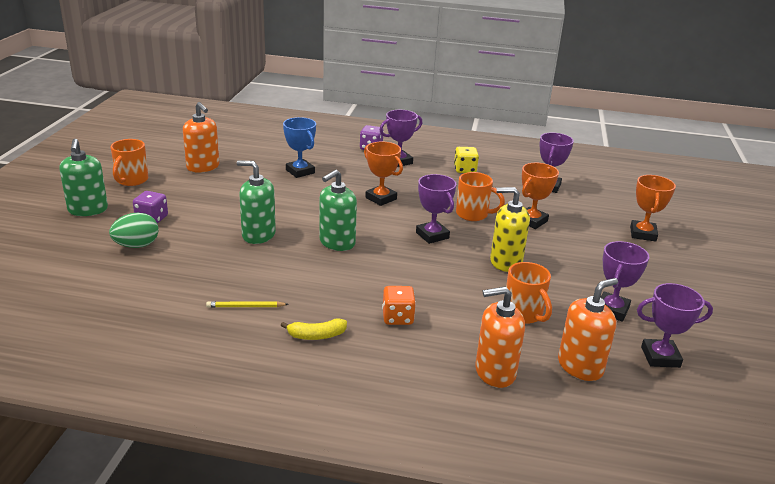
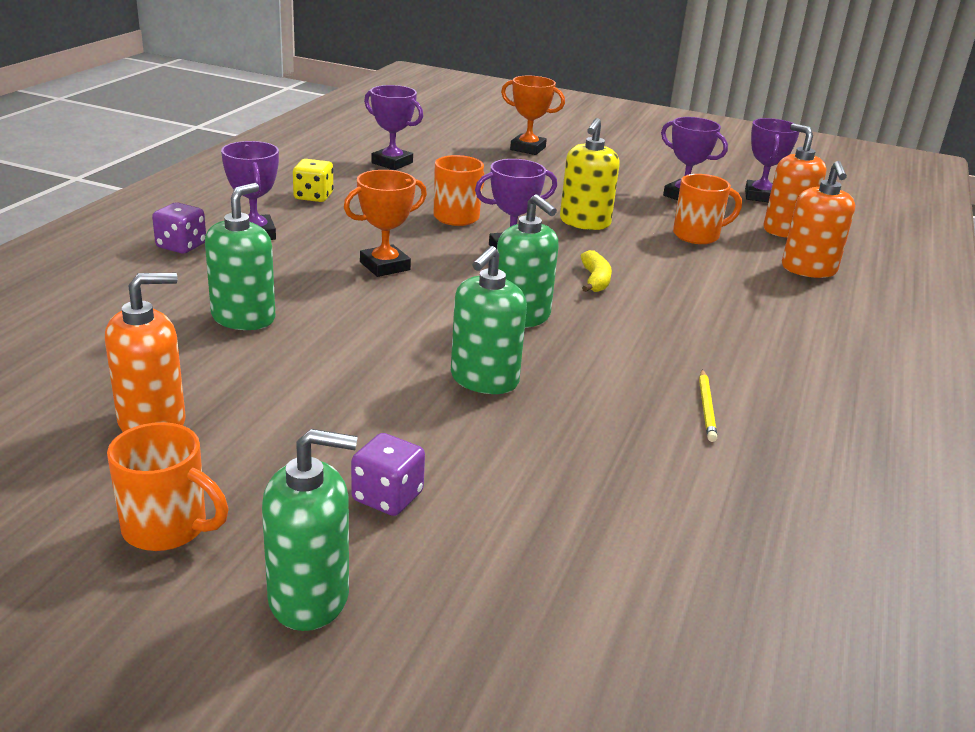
camera: 80 degrees left, 0 degrees up
green egg [109,213,159,248] -> none
yellow banana [280,318,347,340] -> yellow banana moved to [581,250,612,292]
blue trophy [283,117,316,178] -> green soap dispenser [205,183,276,330]
orange dice [382,286,416,325] -> none
orange trophy [522,163,559,229] -> none

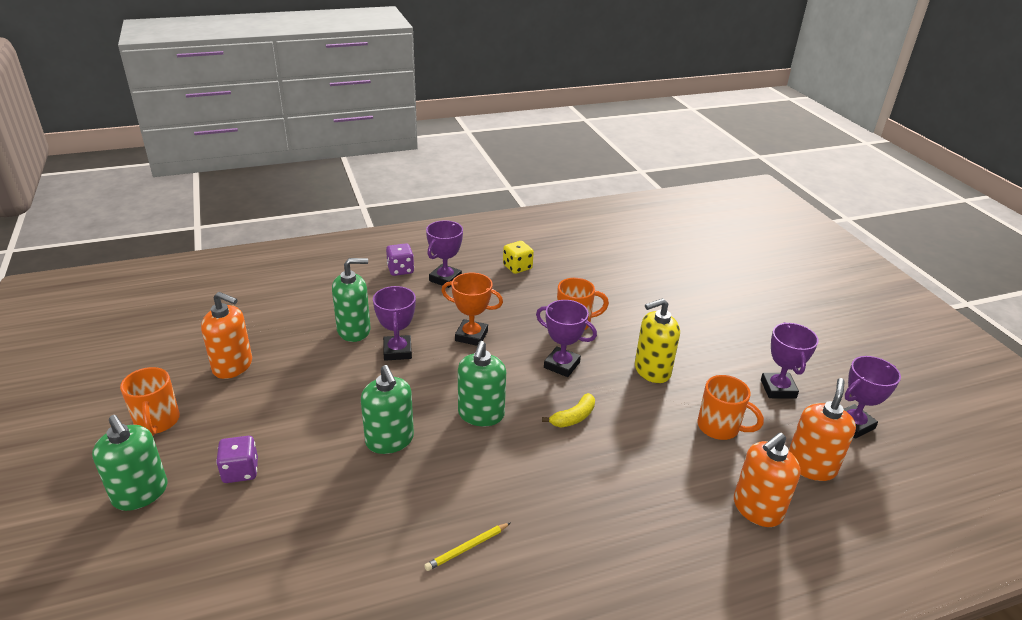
camera: 50 degrees right, 5 degrees up
purple trophy [364,85,423,170] -> purple trophy moved to [373,286,416,361]
green soap dispenser [451,246,527,394] -> green soap dispenser turned 105 degrees counterclockwise [361,365,414,454]
orange trophy [501,76,565,155] -> none

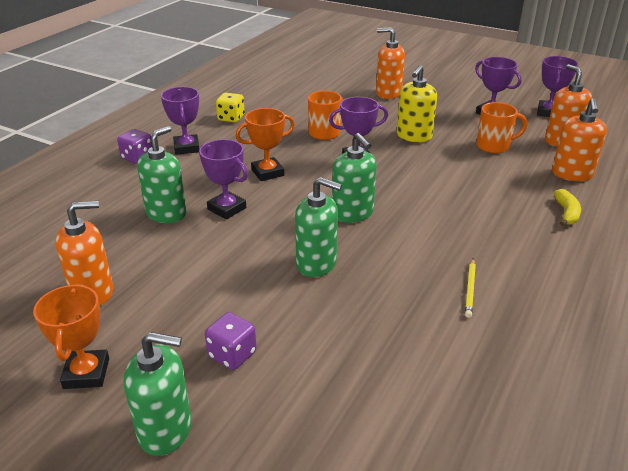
camera: 40 degrees left, 0 degrees up
orange mug [120,367,180,436] -> orange trophy [33,284,109,389]
yellow banana [542,393,595,428] -> yellow banana moved to [554,189,581,226]
none -> orange soap dispenser [376,27,405,99]

